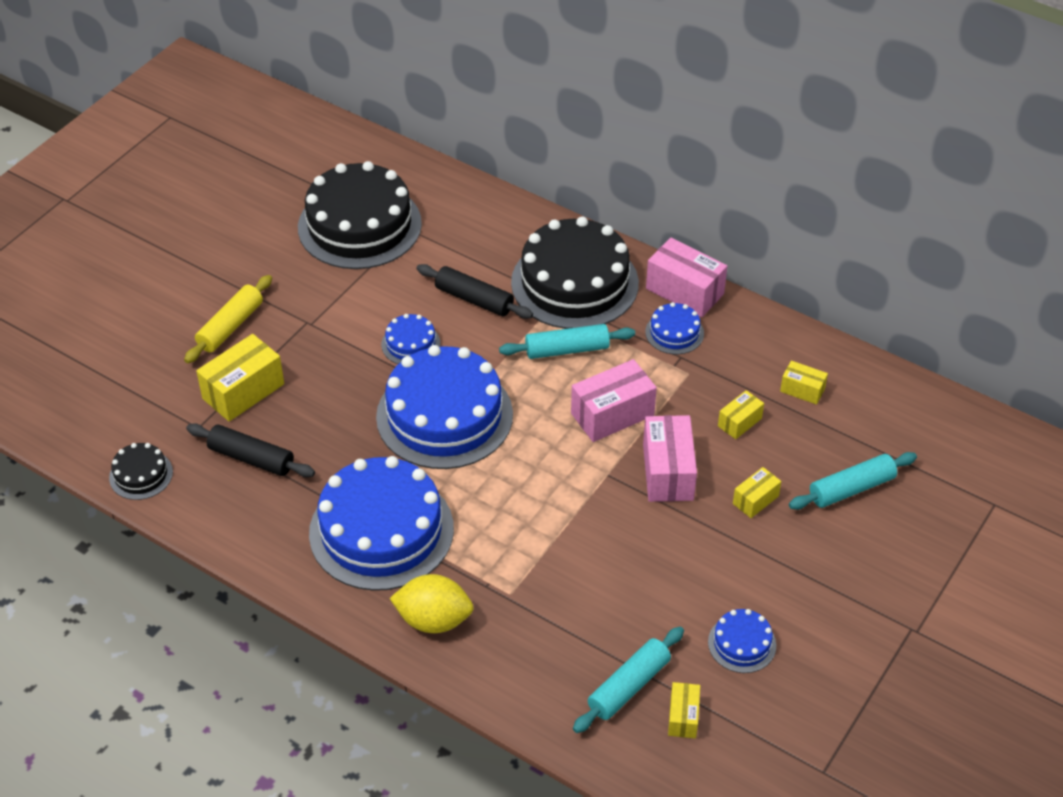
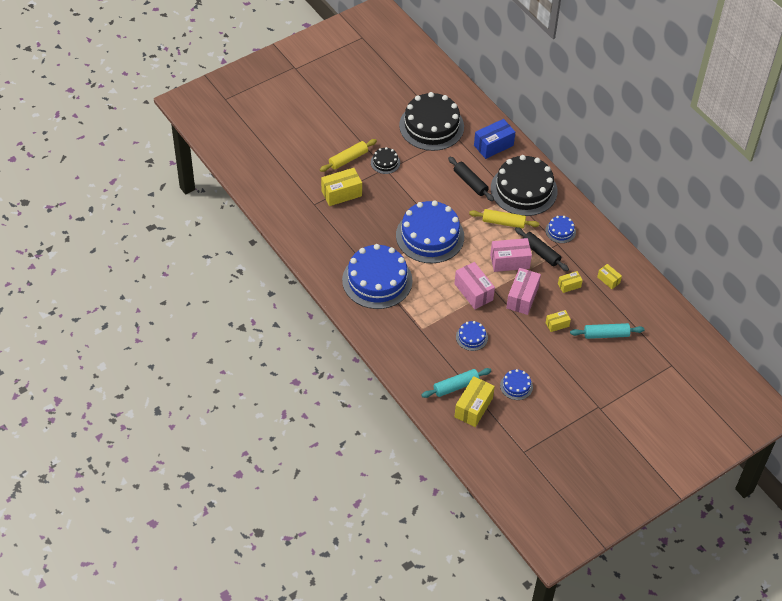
camera: 20 degrees right, 5 degrees up
black cake [109,443,173,500] -> black cake moved to [371,147,400,174]
black rolling pin [186,423,315,478] -> black rolling pin moved to [515,227,569,271]
blue cake [381,314,440,364] -> blue cake moved to [456,321,488,351]
yellow lemon [389,574,474,633] -> none
turquoise rolling pin [499,324,635,359] -> yellow rolling pin [469,209,540,228]
pink box [646,238,727,317] -> pink box moved to [455,262,495,309]
yellow box [668,682,700,738] -> yellow box [454,376,495,427], size x1.81
none -> blue box [474,119,515,159]

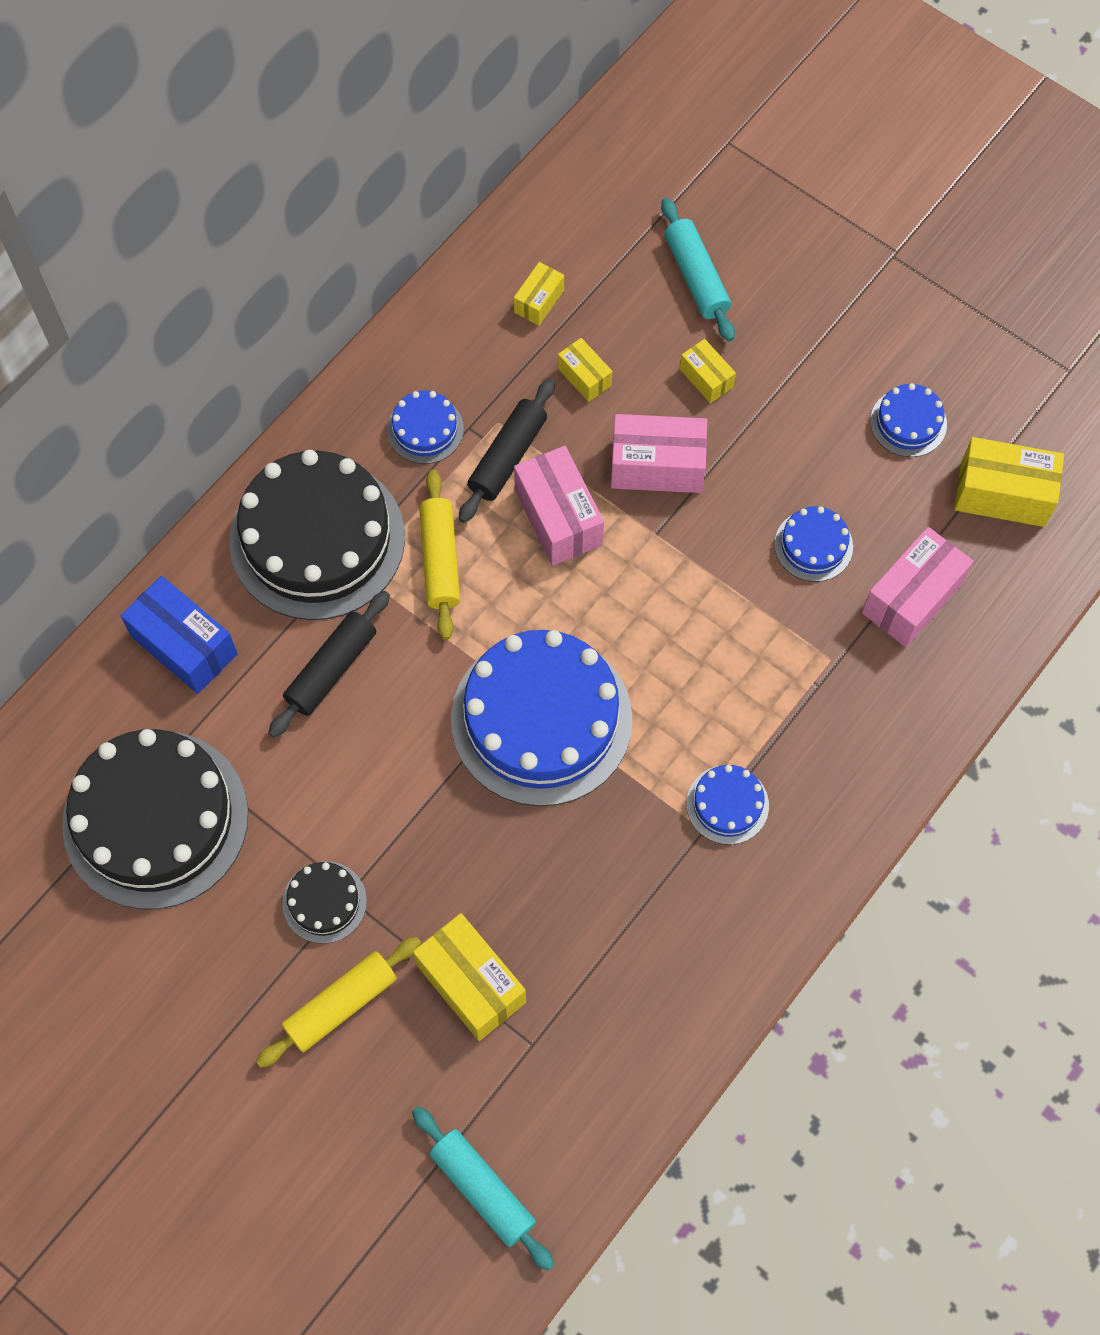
camera: 105 degrees left, 15 degrees up
yellow rolling pin [320,139,377,172] -> yellow rolling pin turned 75 degrees counterclockwise [256,937,421,1068]
blue cake [342,244,413,309] -> blue cake [687,765,769,845], size x0.45
turquoise rolling pin [421,368,491,398] -> turquoise rolling pin moved to [412,1107,554,1271]
pink box [455,262,495,309] -> pink box moved to [862,527,974,647]

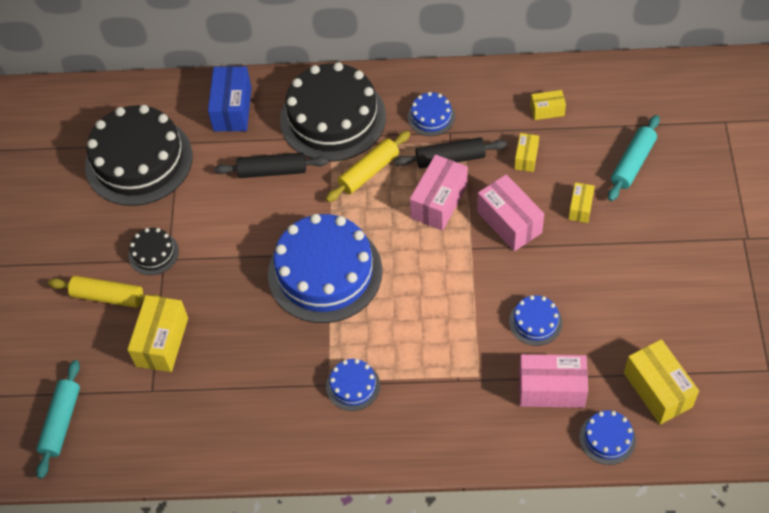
camera: 55 degrees right, 10 degrees down
blue cake [870,383,947,457] -> blue cake moved to [579,410,636,465]

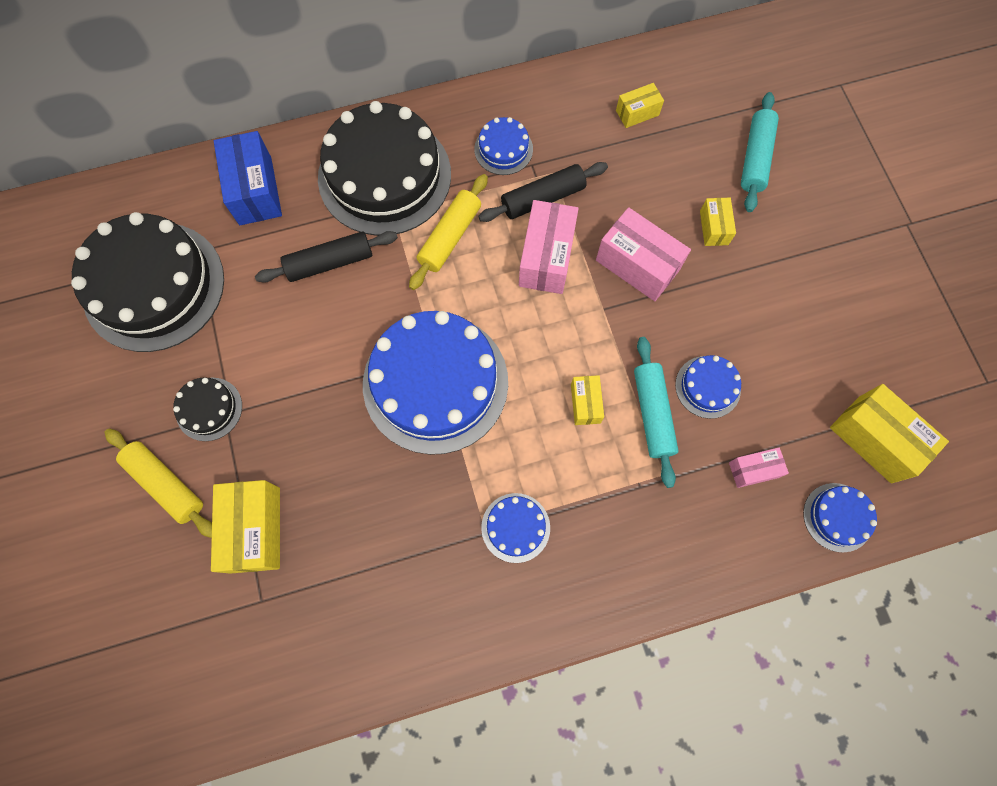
camera: 20 degrees left, 15 degrees up
turquoise rolling pin [36,360,80,479] -> turquoise rolling pin moved to [634,337,679,488]
yellow rolling pin [48,276,160,308] -> yellow rolling pin turned 45 degrees clockwise [105,428,212,538]
yellow box [514,133,539,172] -> yellow box moved to [571,375,604,425]
pink box [519,354,588,408] -> pink box [729,448,789,488], size x0.55

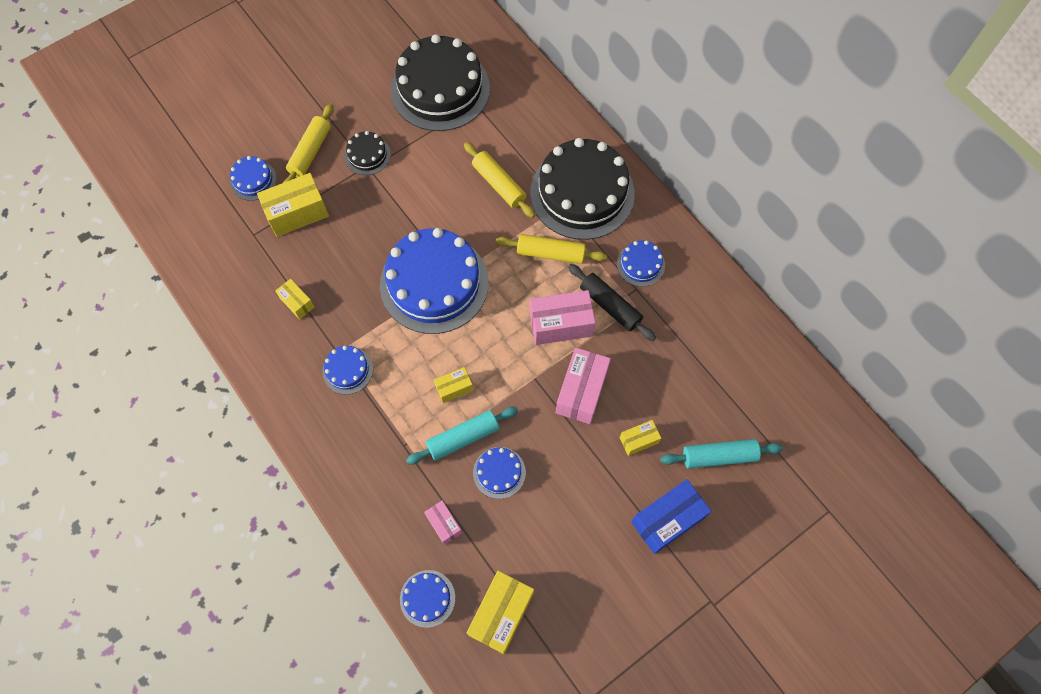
camera: 70 degrees right, 5 degrees down
blue box [214,131,282,225] -> blue box moved to [631,479,712,554]
black rolling pin [255,231,398,283] -> yellow rolling pin [464,142,535,218]
yellow box [616,83,664,128] -> yellow box moved to [275,279,315,319]
none -> blue cake [230,156,277,201]

